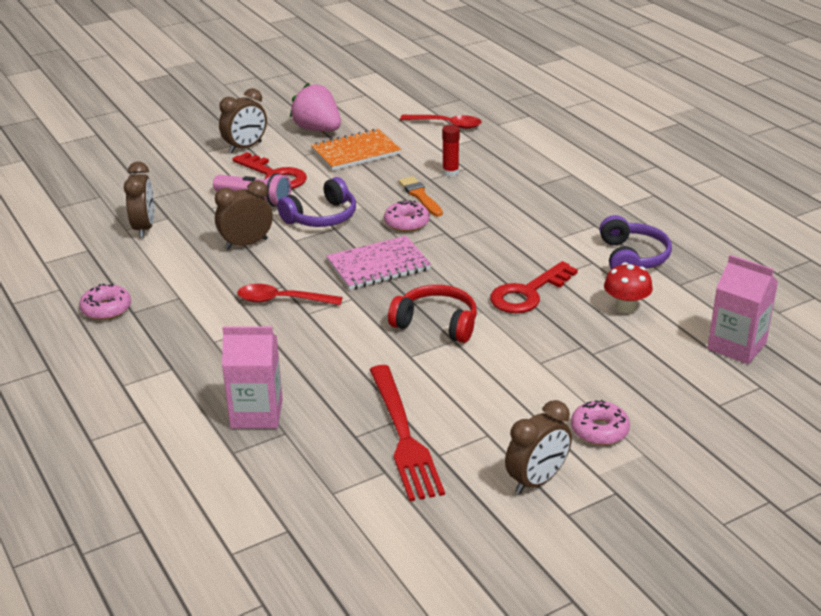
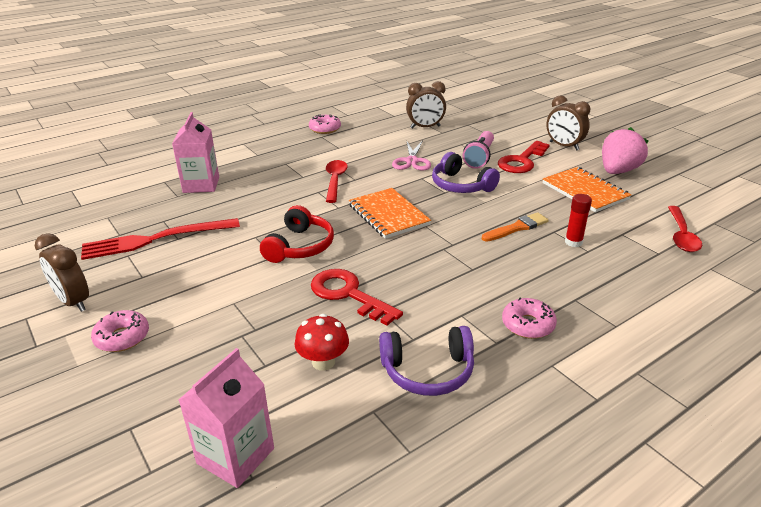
camera: 85 degrees right, 0 degrees up
brown clock [215,180,273,250] -> pink scissors [392,140,431,171]
pink notebook [326,236,431,290] -> orange notebook [349,188,431,239]
pink donut [384,200,430,232] -> pink donut moved to [502,298,557,339]

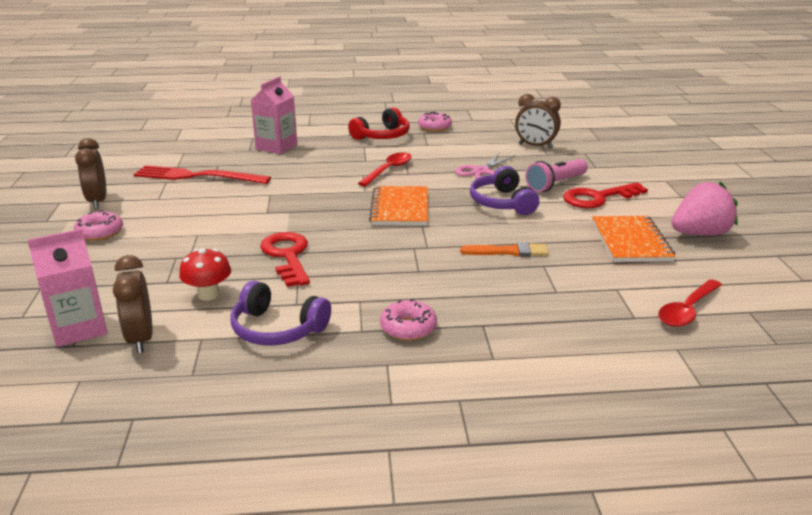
camera: 30 degrees right, 5 degrees down
red headphones [260,205,334,263] -> red headphones moved to [348,107,410,140]
brown clock [546,95,590,150] -> brown clock moved to [113,255,153,353]
red glue stick [565,194,592,247] -> none

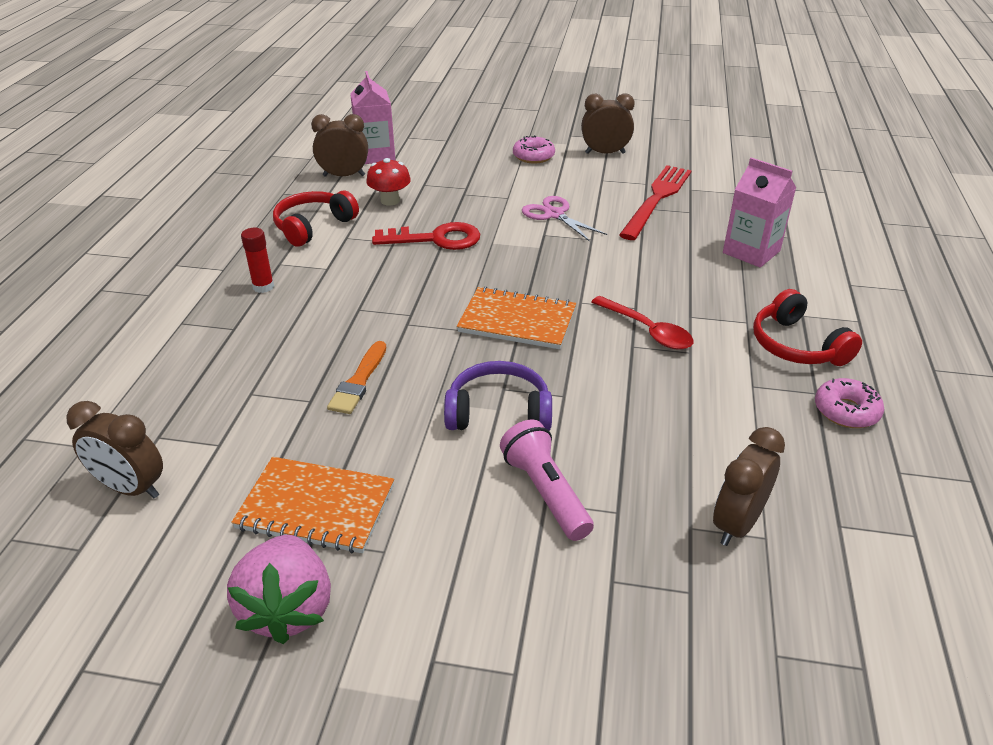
camera: 105 degrees right, 10 degrees up
purple headphones [230,280,331,346] -> red headphones [273,191,359,247]
pink donut [380,299,437,341] -> red glue stick [241,228,274,293]
pink scissors [455,153,515,179] -> pink scissors moved to [522,196,607,242]
red key [563,182,648,208] -> none
red spoon [658,279,722,327] -> brown clock [66,401,163,498]

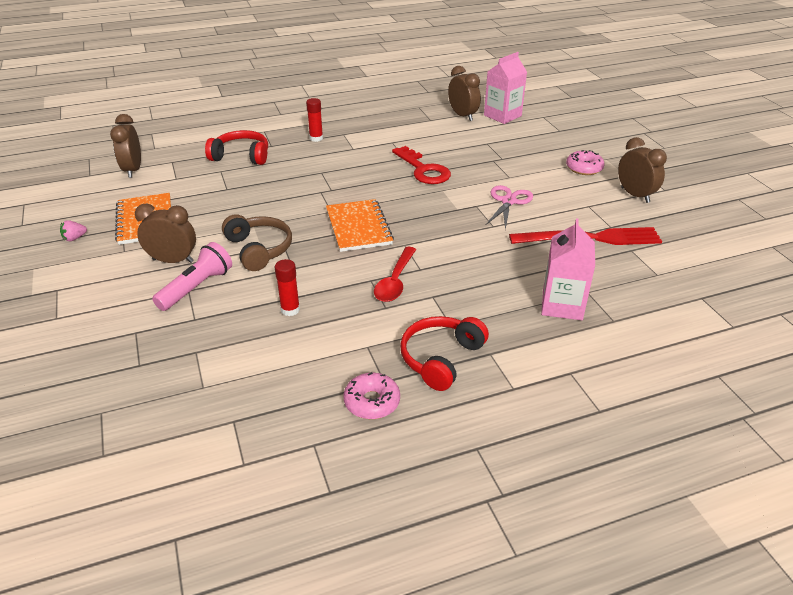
camera: 60 degrees right, 0 degrees up
pink strawberry [227,535,331,644] -> pink strawberry [60,220,87,241], size x0.42
red headphones [273,191,359,247] -> red headphones moved to [205,130,268,165]
orange brush [327,341,386,414] -> none
red mushroom [366,158,411,206] -> none
purple headphones [444,361,552,431] -> brown headphones [222,214,292,271]
brown clock [713,427,785,546] -> brown clock moved to [135,203,196,263]
none -> red glue stick [275,259,300,316]

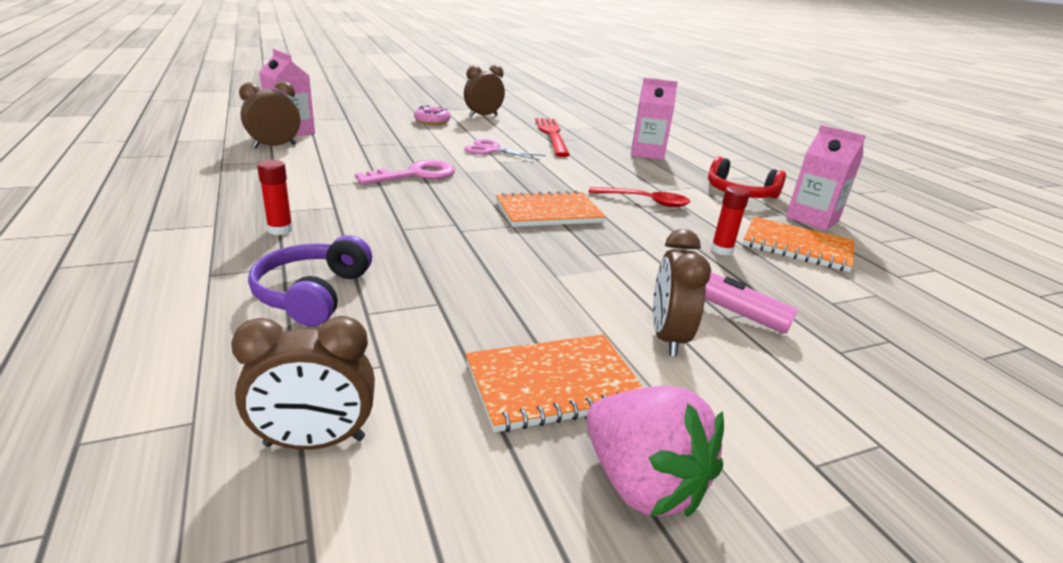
camera: 95 degrees left, 10 degrees down
pink strawberry [60,220,87,241] -> pink strawberry [586,386,724,517], size x2.40
red headphones [205,130,268,165] -> purple headphones [248,235,372,326]
brown headphones [222,214,292,271] -> none
pink donut [344,372,400,419] -> pink carton [786,125,866,231]
red key [392,146,451,184] -> pink key [355,160,455,185]
none -> orange notebook [743,216,854,272]

